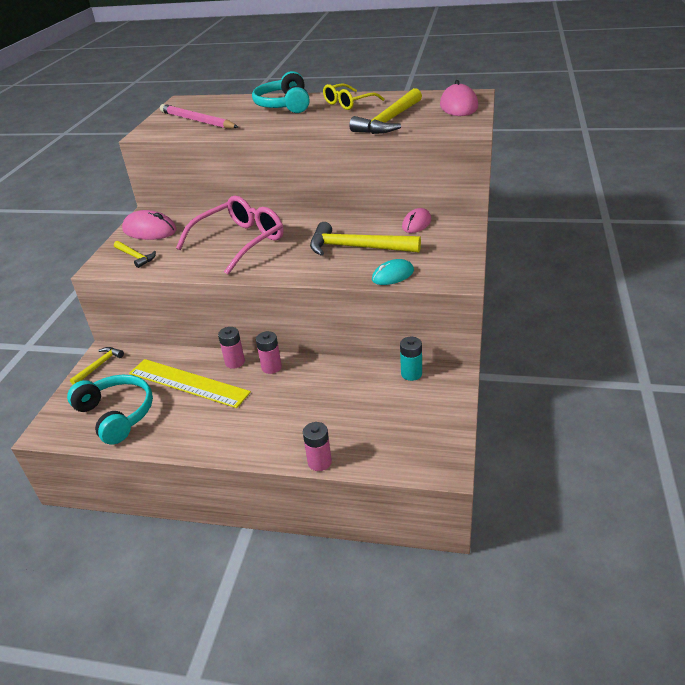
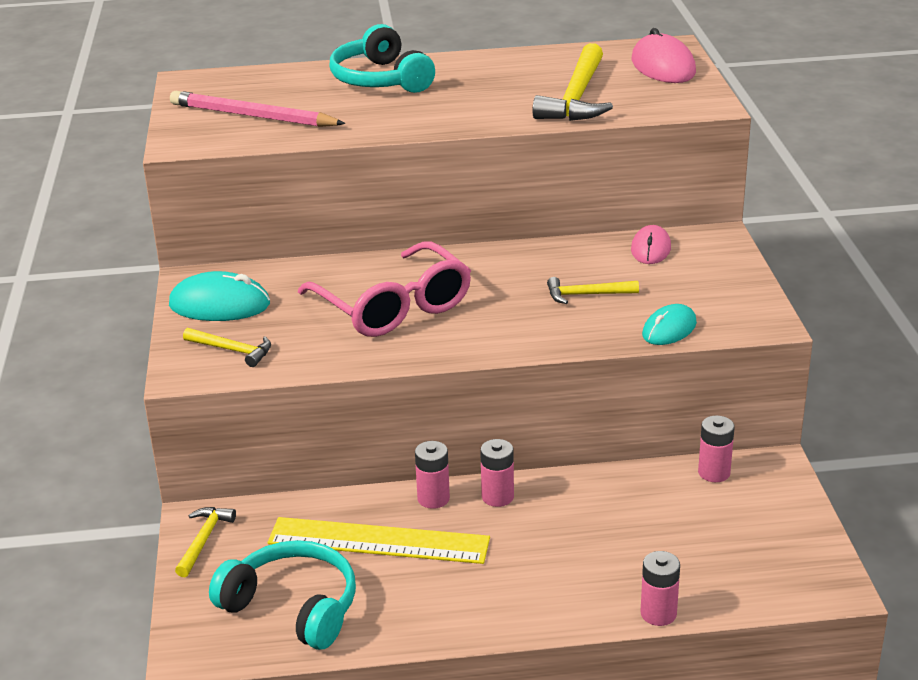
camera: 20 degrees left, 5 degrees down
pink mouse [122,210,177,240] -> turquoise mouse [169,271,270,321]
pink glasses [176,196,284,275] -> pink glasses turned 120 degrees clockwise [298,241,471,337]
yellow hammer [310,222,421,256] -> yellow hammer [547,277,639,304], size x0.53
yellow glasses [323,83,384,110] -> none
turquoise battery [400,337,422,381] -> pink battery [698,415,735,482]

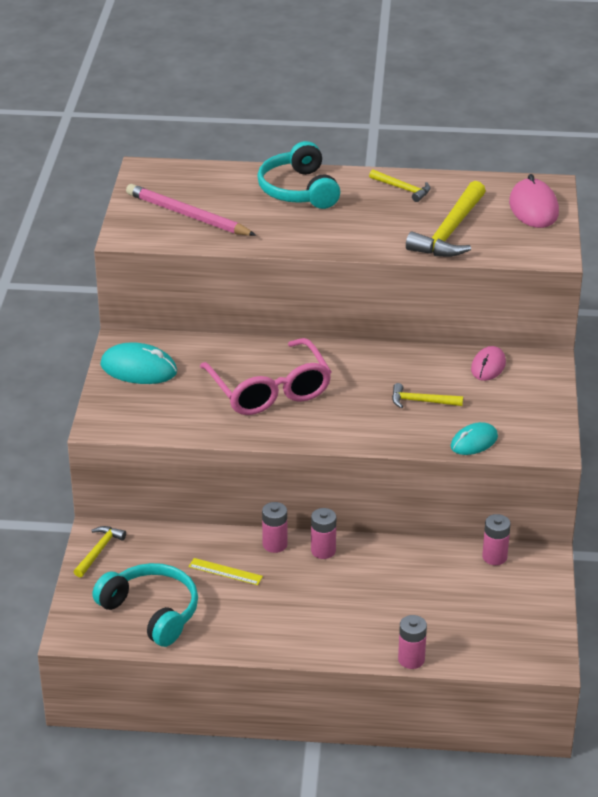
camera: 10 degrees right, 5 degrees up
yellow hammer [183,328,271,367] -> yellow hammer moved to [369,169,431,202]
yellow ruler [268,517,490,564] -> yellow ruler [189,558,263,585], size x0.46

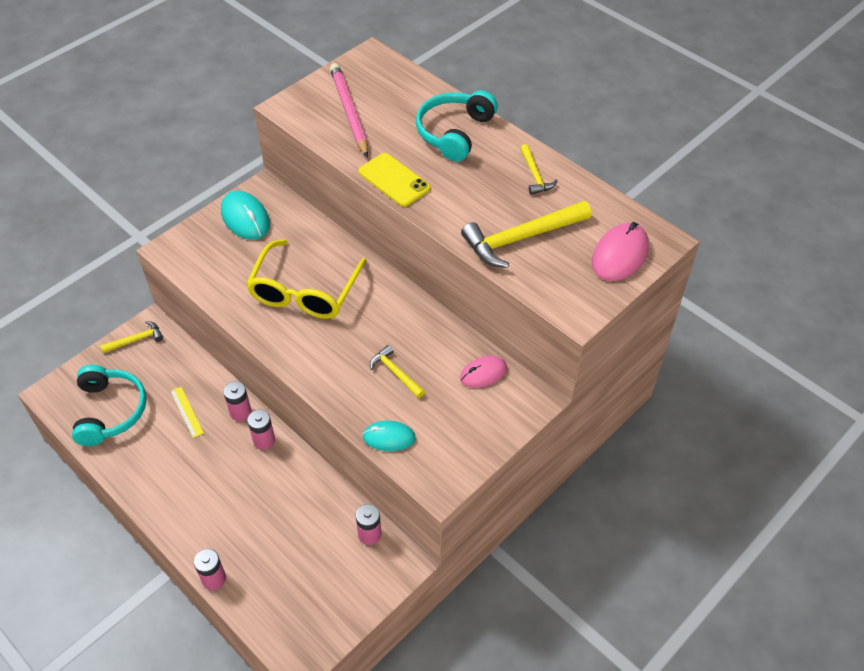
camera: 40 degrees right, 15 degrees up
pink glasses [200,338,332,415] -> yellow glasses [246,239,367,319]
none -> yellow phone [359,153,431,207]

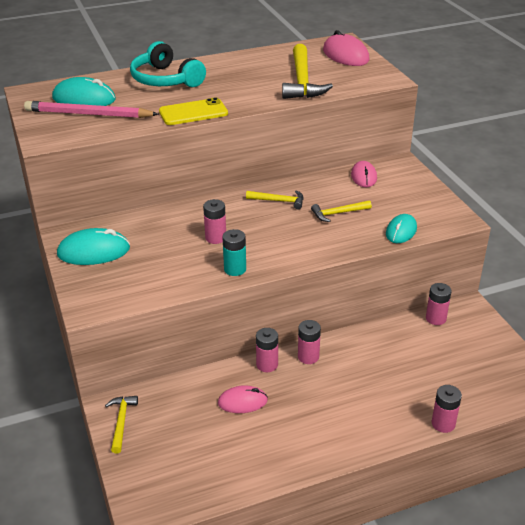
camera: 65 degrees left, 15 degrees down
turquoise headphones [72,365,147,446] -> none
yellow ruler [171,387,204,438] -> pink mouse [218,385,268,413]
yellow glasses [246,239,367,319] -> pink battery [203,199,226,244]
yellow hammer [520,144,558,195] -> yellow hammer moved to [246,190,304,209]
none -> turquoise mouse [52,77,116,106]
none -> turquoise battery [223,229,246,276]

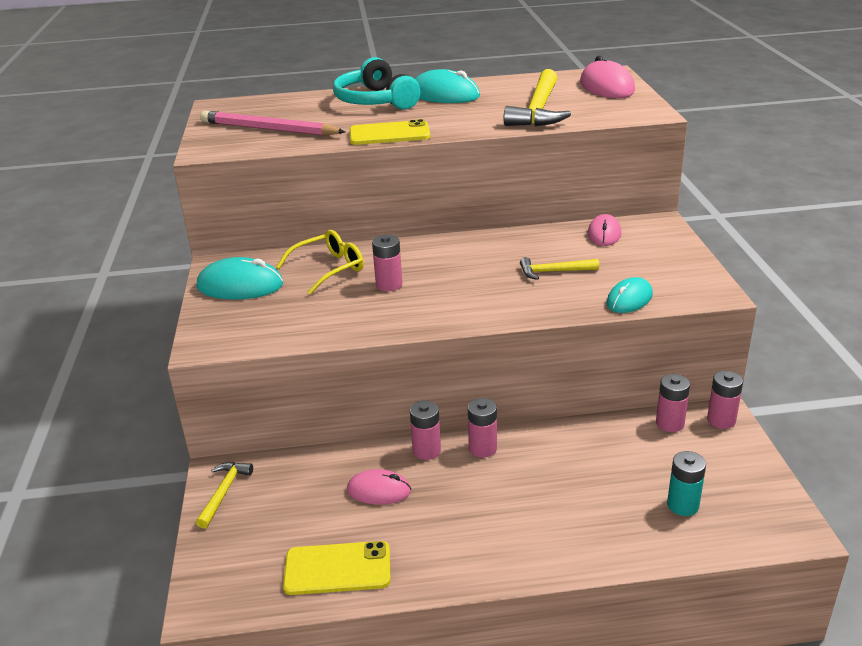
camera: 15 degrees right, 5 degrees down
turquoise mouse [52,77,116,106] -> turquoise mouse moved to [415,69,480,103]
turquoise battery [223,229,246,276] -> turquoise battery moved to [667,451,706,516]
yellow hammer [246,190,304,209] -> none
pink battery [432,385,462,433] -> pink battery moved to [707,371,743,429]
none -> yellow glasses [276,230,364,295]
none -> yellow phone [283,541,390,595]

